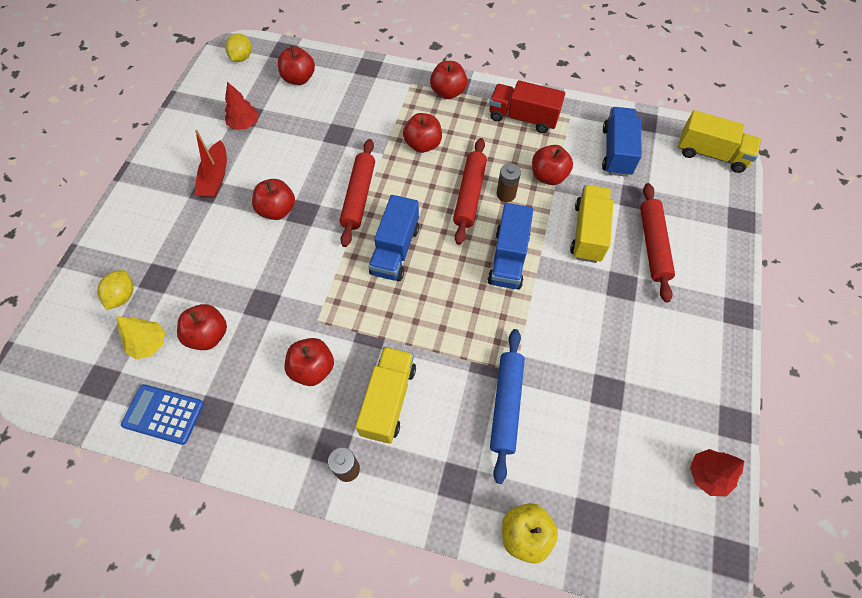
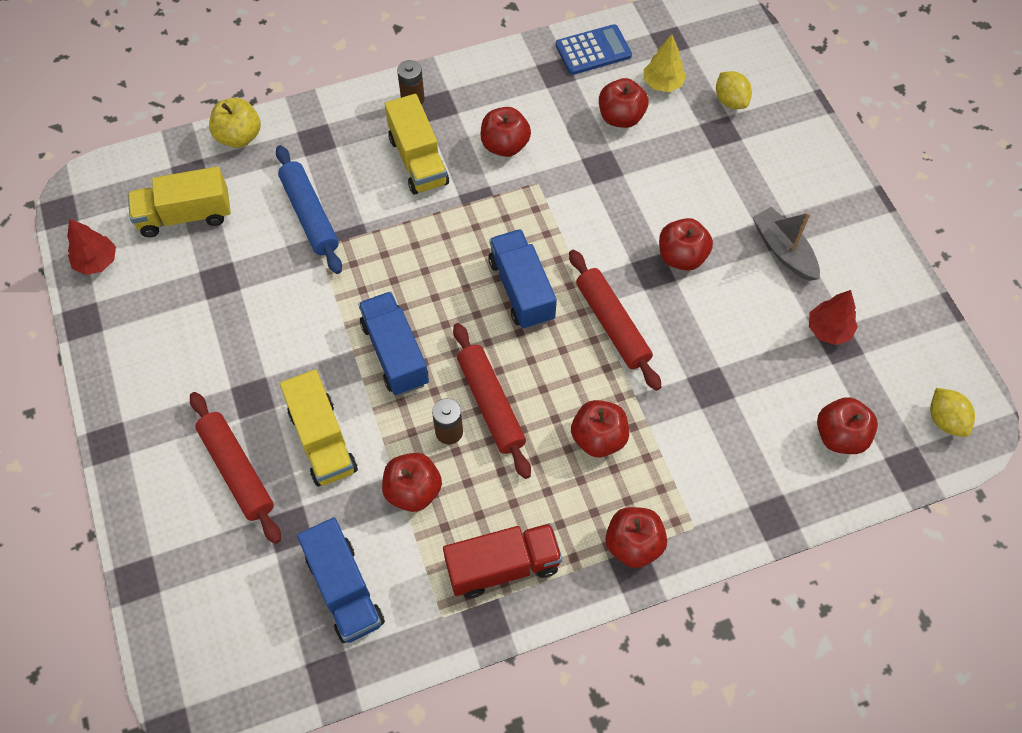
camera: 145 degrees right, 0 degrees up
red boat [195,130,227,198] -> grey boat [753,207,820,281]
yellow truck [678,110,761,173] -> yellow truck moved to [128,166,231,237]

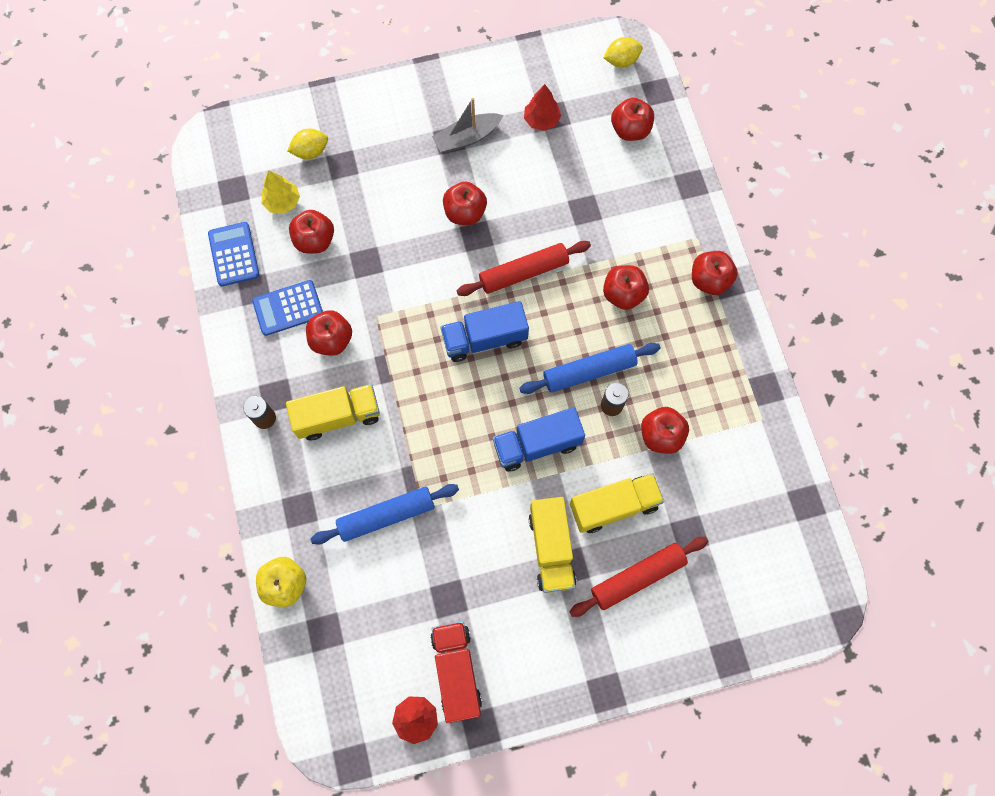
camera: 85 degrees left, 10 degrees up
yellow truck [128,166,231,237] -> yellow truck moved to [528,497,577,593]
blue truck [297,517,385,643] -> none
red truck [443,523,562,598] -> red truck moved to [430,622,482,723]
red rolling pin [453,323,531,479] -> blue rolling pin [520,343,660,394]
none -> blue calculator [252,280,323,336]

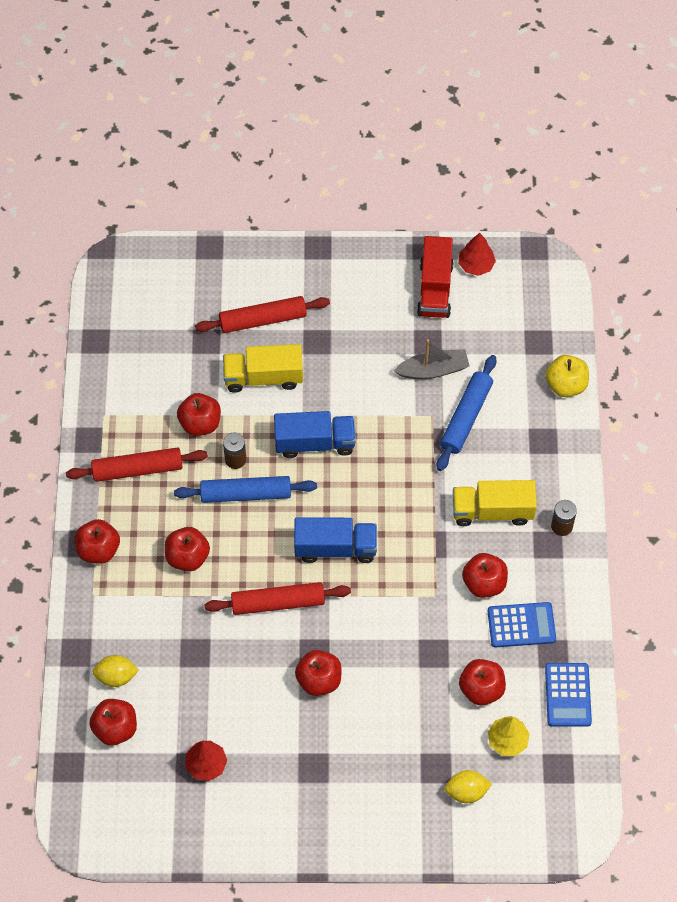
camera: 165 degrees left, 10 degrees down
blue rolling pin [310,484,459,545] -> blue rolling pin turned 60 degrees counterclockwise [437,355,496,471]
grey boat [432,98,503,153] -> grey boat moved to [394,339,469,379]
yellow truck [528,497,577,593] -> none
yellow lemon [603,37,642,68] -> yellow lemon moved to [93,655,139,687]
none -> red rolling pin [66,447,208,482]

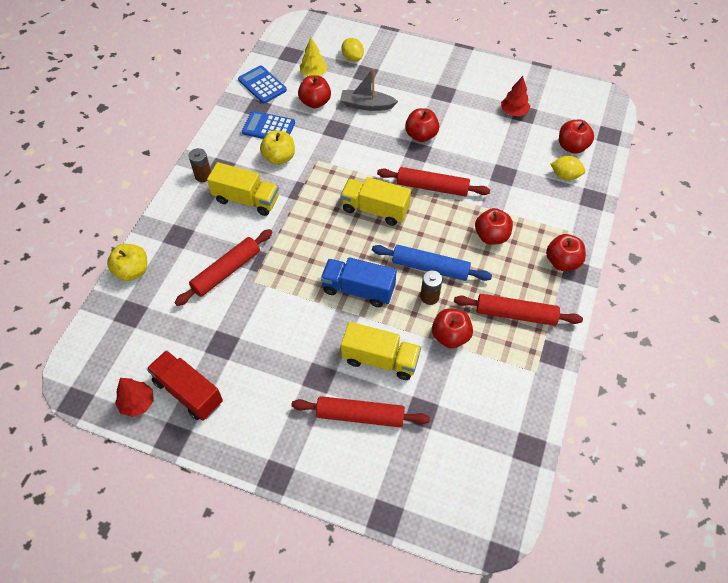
camera: 160 degrees left, 5 degrees down
blue truck [294,517,377,563] -> yellow truck [340,177,411,226]
grey boat [394,339,469,379] -> grey boat moved to [340,68,398,111]
red truck [417,236,454,318] -> red truck turned 75 degrees counterclockwise [147,350,223,421]
blue rolling pin [437,355,496,471] -> red rolling pin [174,229,273,306]
yellow lemon [445,770,492,803] -> yellow lemon turned 45 degrees clockwise [341,38,364,62]
red apple [462,553,508,598] -> yellow apple [260,130,295,165]
blue calculator [545,663,592,727] -> blue calculator turned 60 degrees counterclockwise [238,65,287,104]

